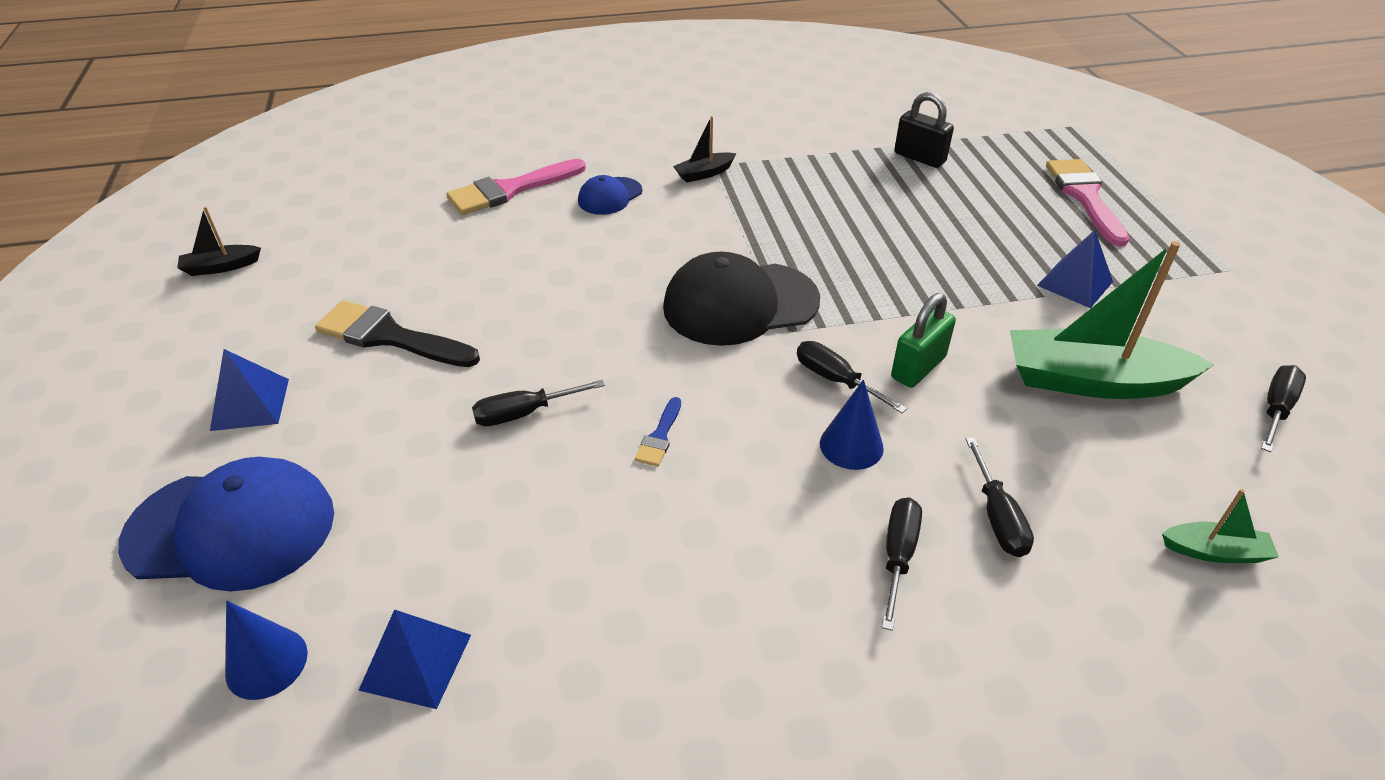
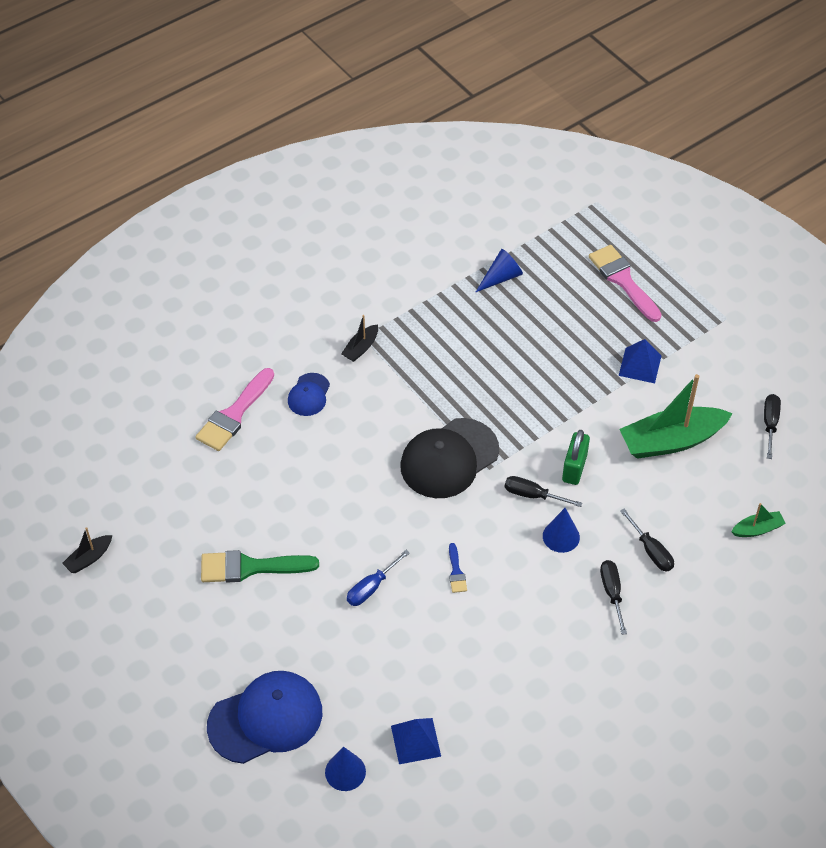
camera: 25 degrees left, 10 degrees up
blue pyramid [210,349,289,431] -> none
black brush [315,300,480,367] -> green brush [201,550,319,582]
black screwdriver [472,380,605,426] -> blue screwdriver [347,550,410,606]
black padlock [894,92,954,168] -> blue cone [476,249,523,292]

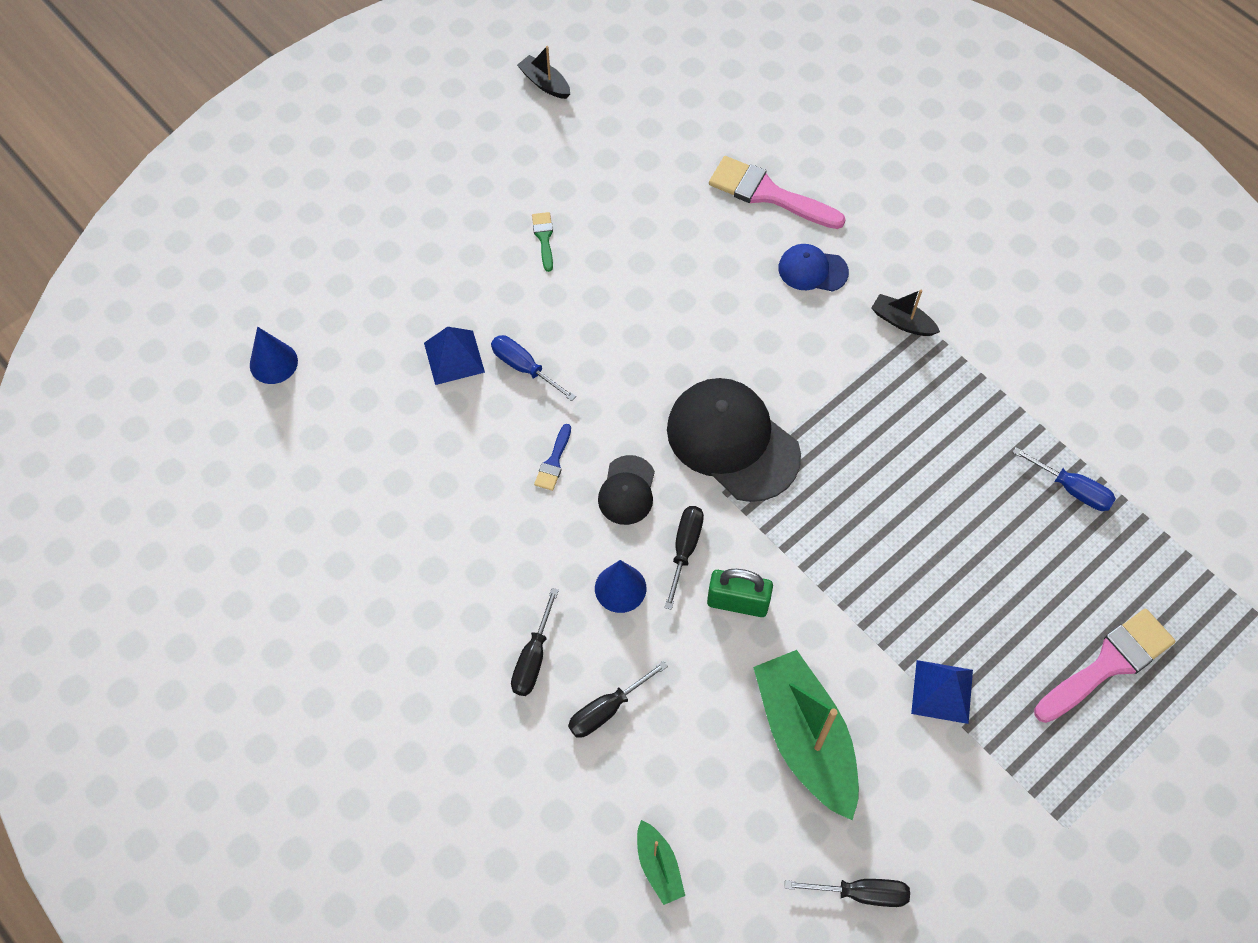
camera: 85 degrees right, 10 degrees up
green brush [201,550,319,582] -> green brush [532,212,553,272], size x0.48
blue cap [207,671,322,764] -> none
blue pyramid [391,718,441,764] -> blue pyramid moved to [424,327,485,385]
blue brush [449,543,467,593] -> blue brush turned 60 degrees counterclockwise [534,424,571,491]
blue cone [476,249,523,292] -> blue screwdriver [1013,447,1116,511]
black screwdriver [600,560,627,635] -> black screwdriver turned 120 degrees clockwise [511,588,559,696]
none -> black cap [598,455,655,525]

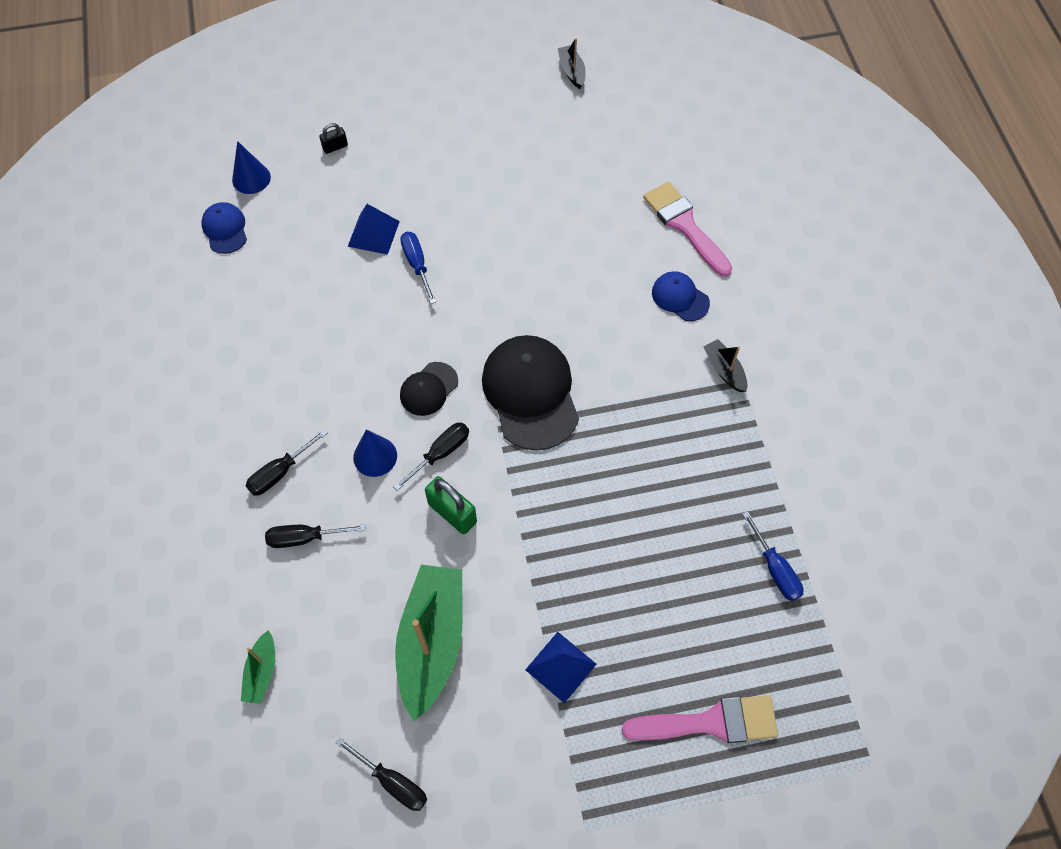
camera: 30 degrees right, 0 degrees up
green brush [532,212,553,272] -> none
blue brush [534,424,571,491] -> none
none -> blue cap [201,202,247,254]
none -> black padlock [319,123,348,154]

